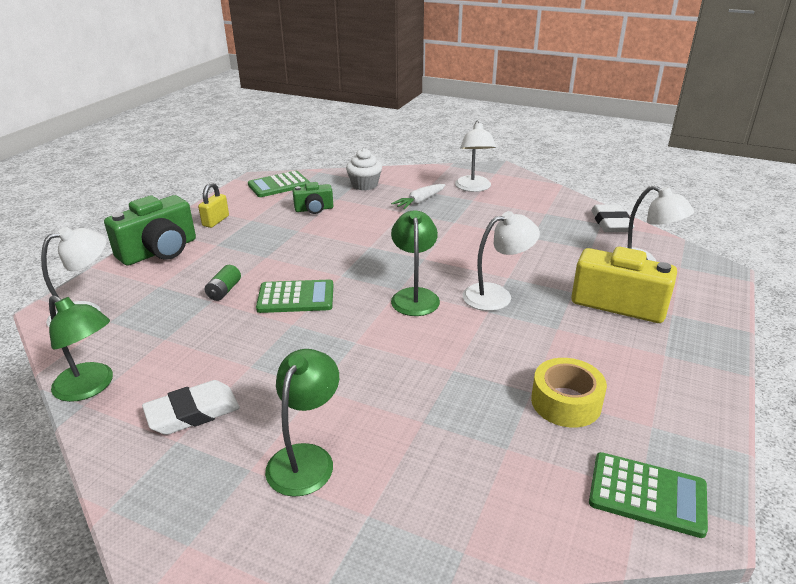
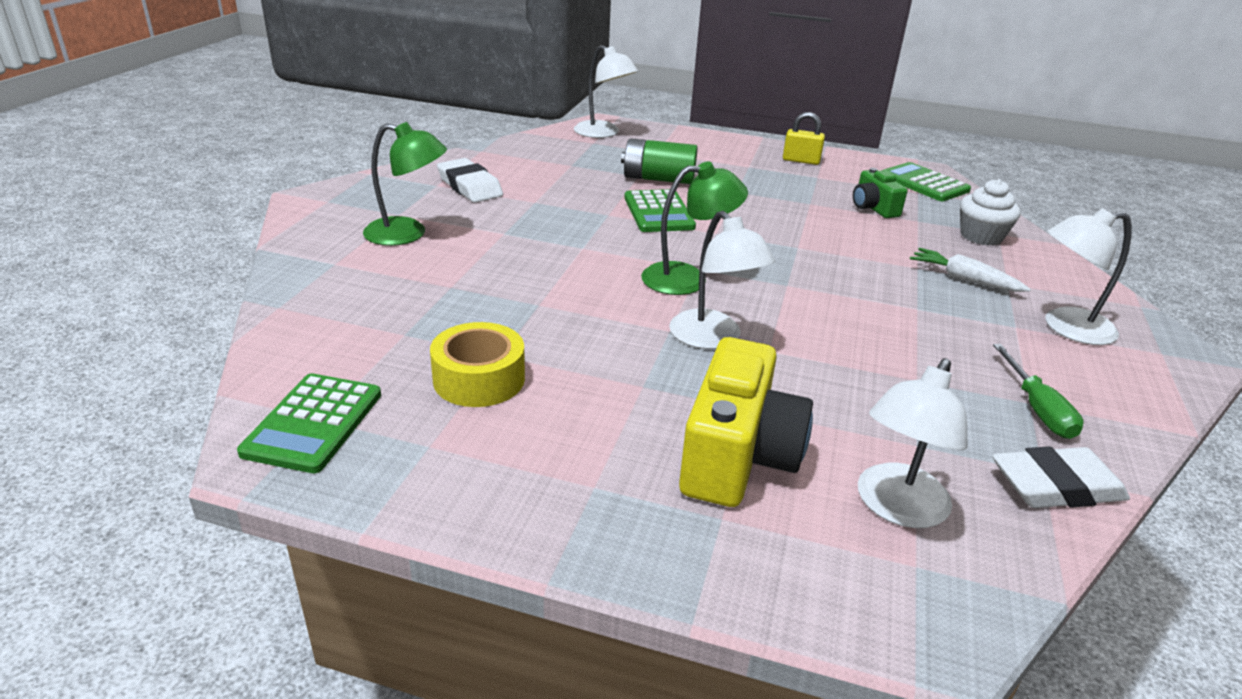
camera: 80 degrees right, 0 degrees up
green lamp [49,295,113,402] -> none
green camera [104,195,196,266] -> none
green battery [204,265,241,301] -> green battery [621,138,697,184], size x1.72
none -> green screwdriver [993,344,1084,439]

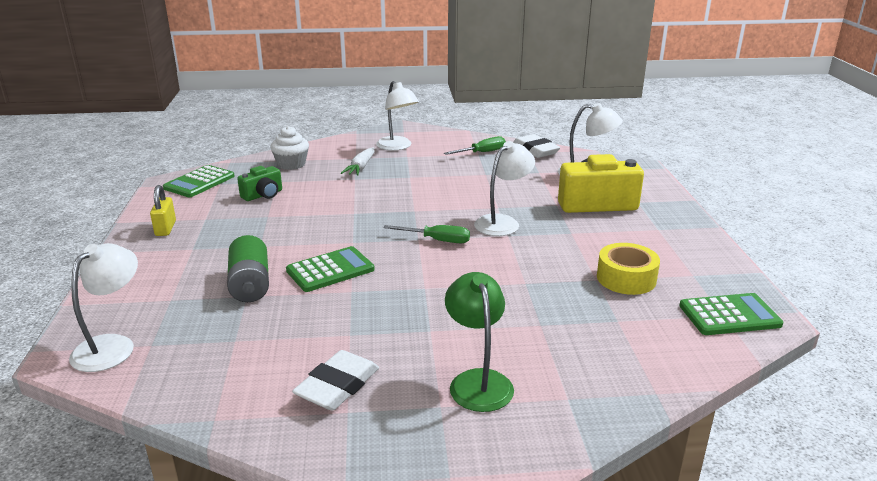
camera: 110 degrees left, 5 degrees down
green lamp [641,161,748,295] -> green screwdriver [384,225,470,243]

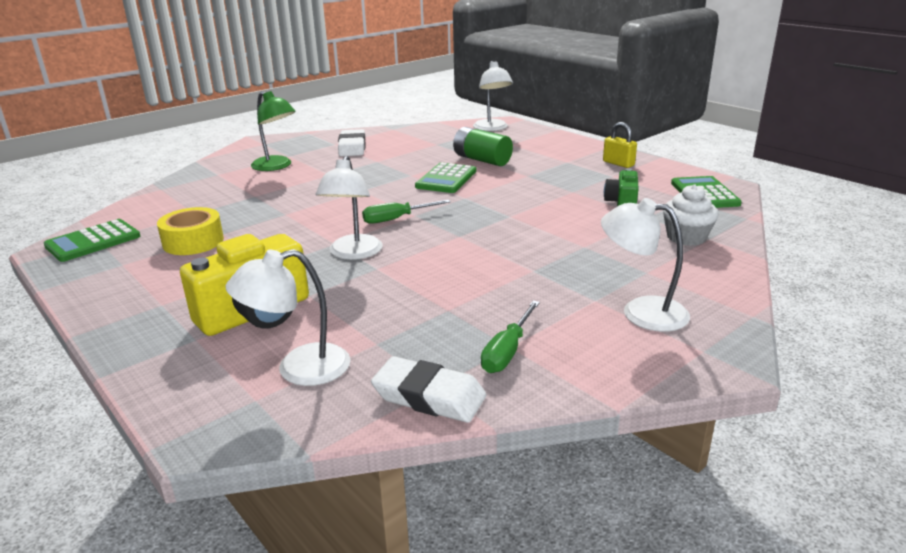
camera: 145 degrees right, 0 degrees up
white carrot [341,148,375,175] -> none

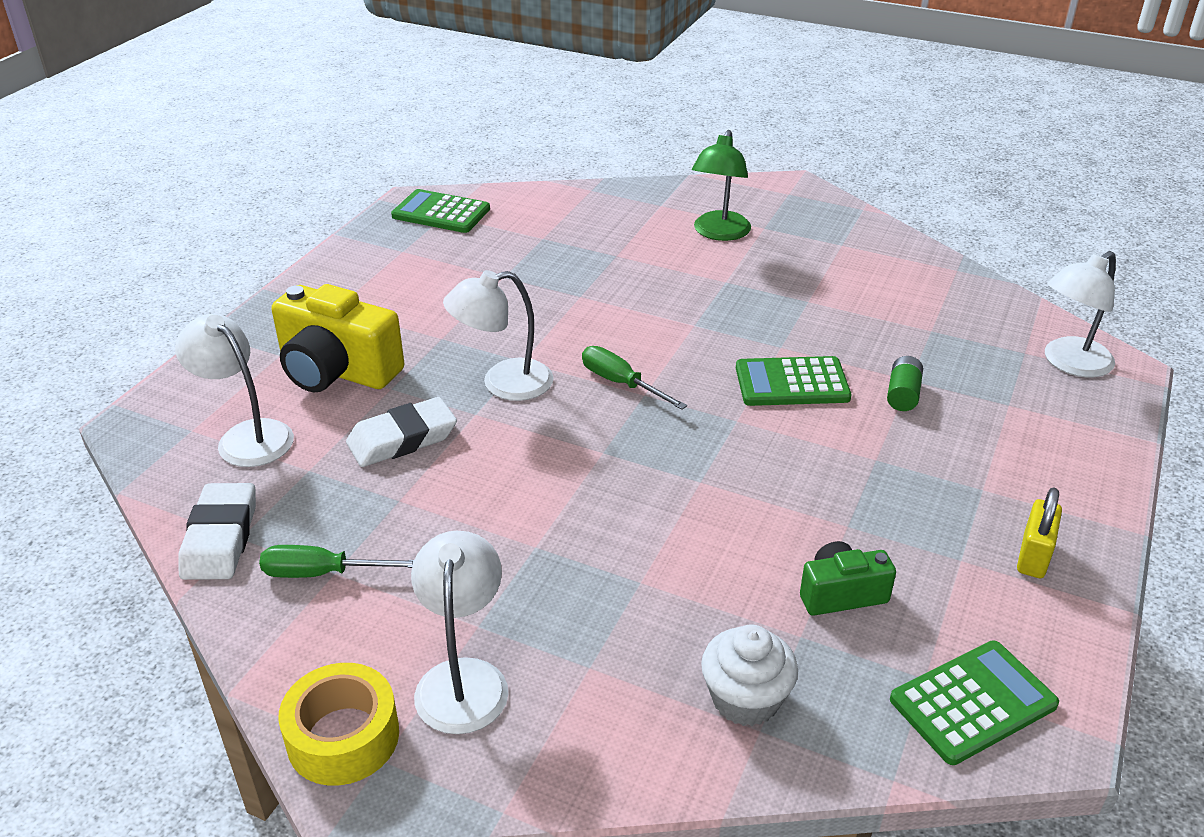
camera: 65 degrees right, 10 degrees up
yellow tape [157,207,224,255] -> yellow tape moved to [278,663,399,786]
white eraser [338,129,366,156] -> white eraser moved to [346,397,457,467]
green battery [453,127,513,166] -> green battery [887,356,923,411], size x0.58

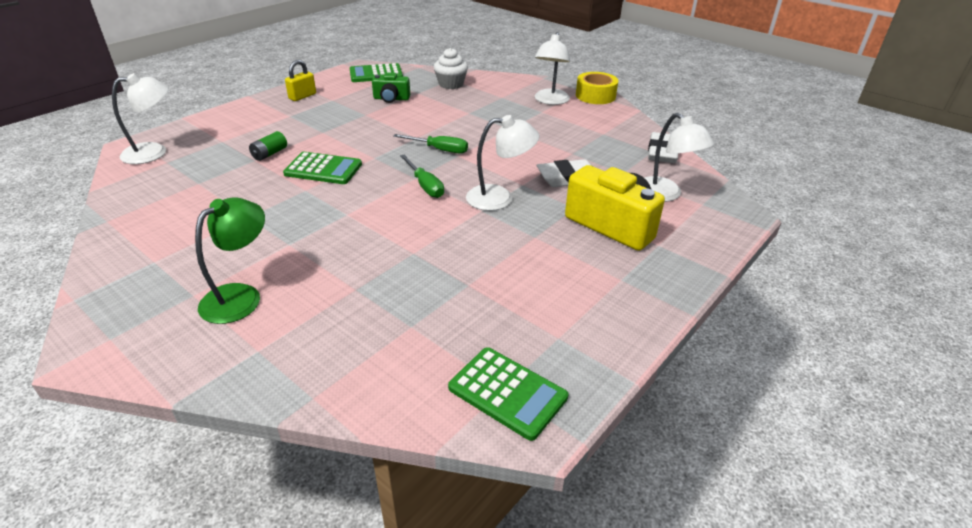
camera: 165 degrees left, 0 degrees up
green screwdriver [259,545,414,578] -> green screwdriver moved to [393,134,468,154]

